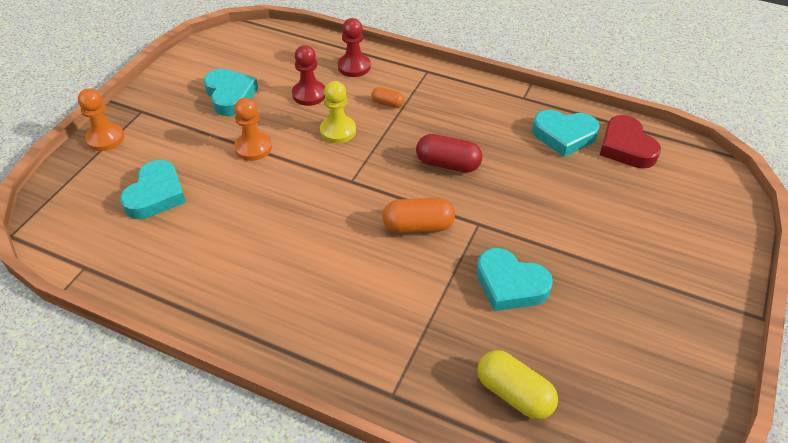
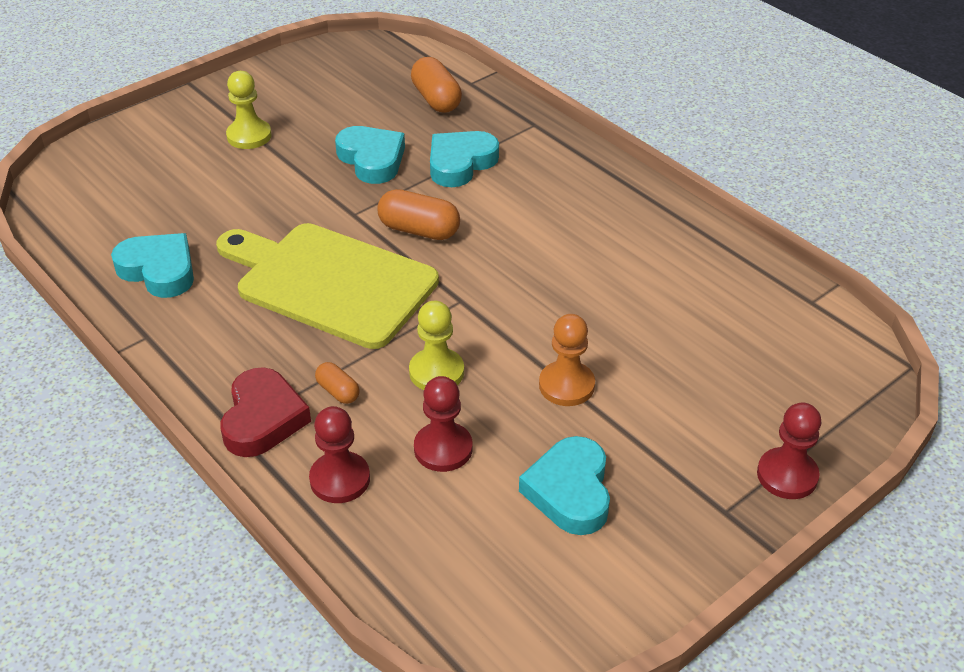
camera: 155 degrees left, 5 degrees down
orange pawn [78,89,124,151] -> red pawn [757,402,821,499]
turquoise heart [120,160,186,219] -> turquoise heart moved to [430,131,499,187]
red capsule [416,134,482,173] -> yellow cutting board [216,223,439,349]
yellow capsule [477,350,558,420] -> orange capsule [411,57,462,113]
red heart [600,115,661,169] -> red heart moved to [220,367,311,457]
none -> yellow pawn [226,71,272,149]

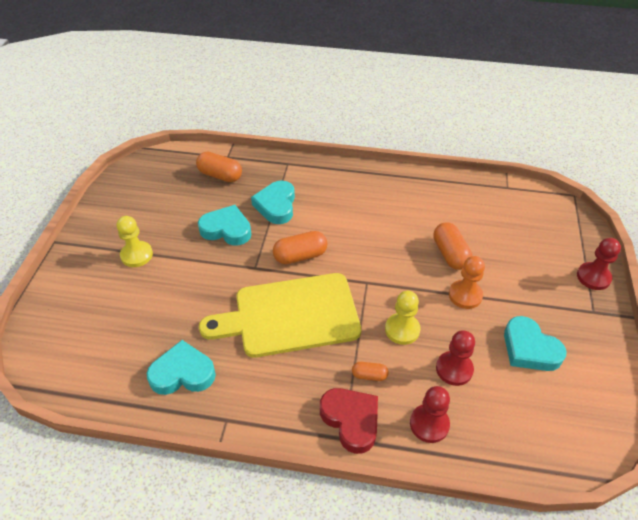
camera: 40 degrees left, 5 degrees up
none -> orange capsule [433,222,472,270]

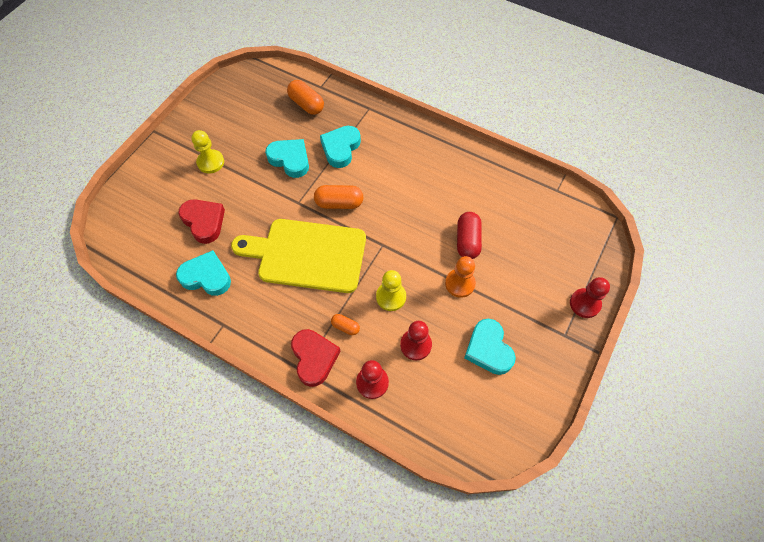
camera: 20 degrees right, 15 degrees up
orange capsule [433,222,472,270] -> red capsule [457,212,482,259]
none -> red heart [178,199,225,244]

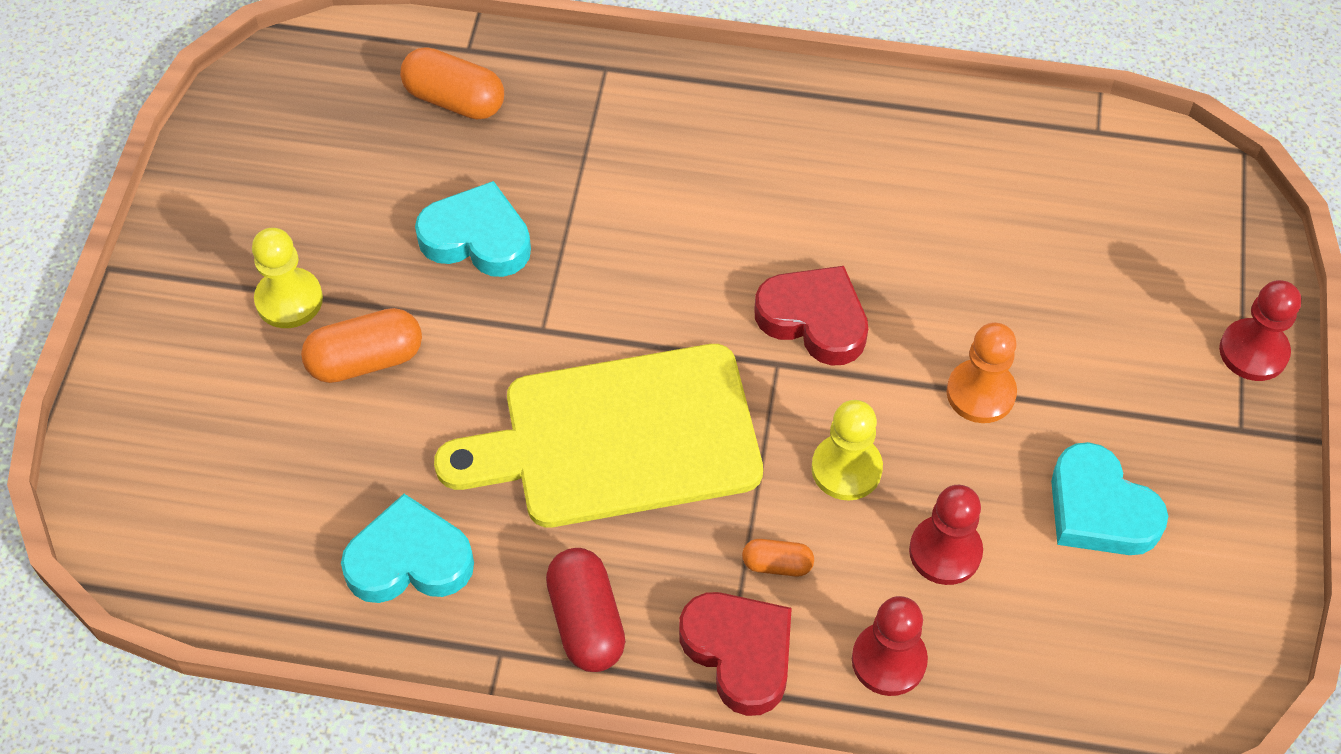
camera: 20 degrees left, 5 degrees down
red heart [178,199,225,244] -> red heart moved to [754,266,868,366]
orange capsule [314,185,364,209] -> orange capsule moved to [301,308,422,383]
turquoise heart [320,126,361,168] -> none
red capsule [457,212,482,259] -> red capsule moved to [546,548,625,672]

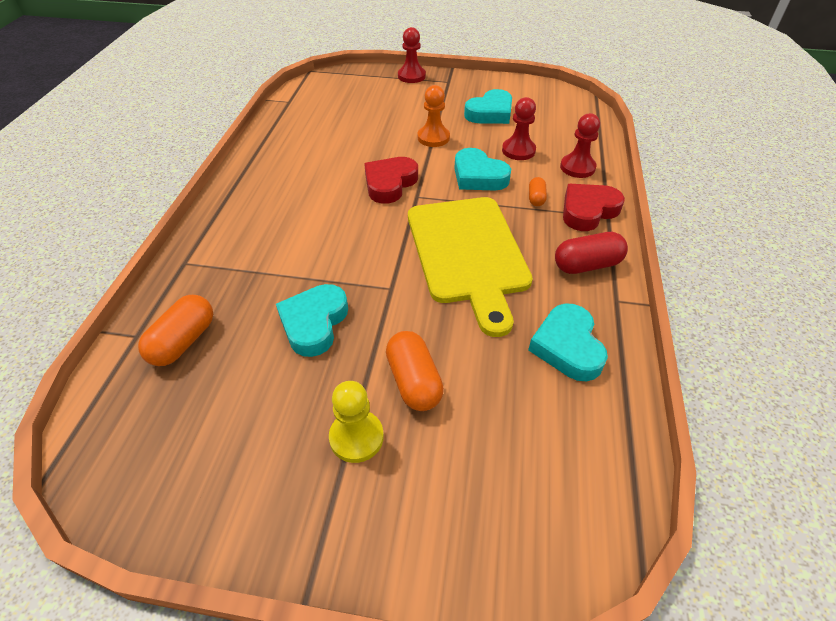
camera: 90 degrees left, 10 degrees down
yellow pawn [812,400,883,501] -> turquoise heart [454,148,511,191]

